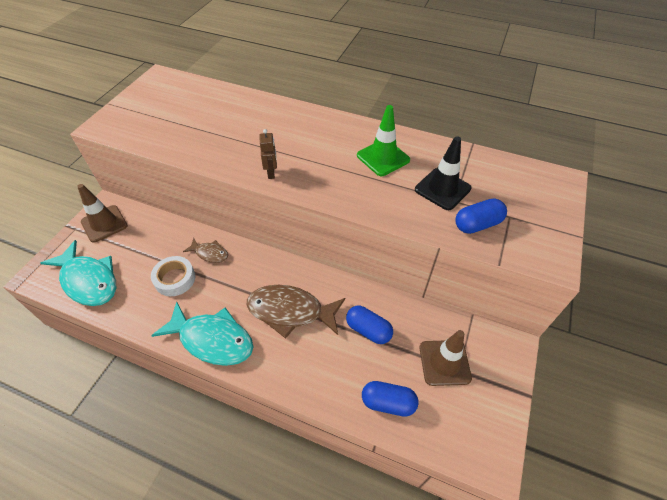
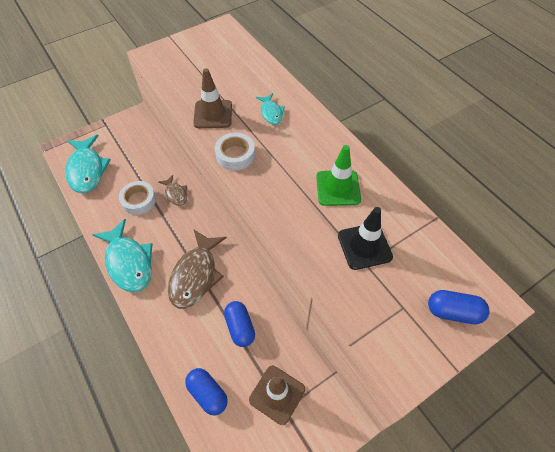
camera: 35 degrees right, 5 degrees up
brown traffic cone [77,184,128,243] -> brown traffic cone moved to [193,68,232,128]
brown fish [247,285,345,339] -> brown fish turned 120 degrees counterclockwise [168,230,227,309]
brown robot [259,129,277,179] -> white tape [215,133,255,171]
blue capsule [455,199,507,234] -> blue capsule moved to [428,290,490,324]
none -> turquoise fish [256,93,285,125]

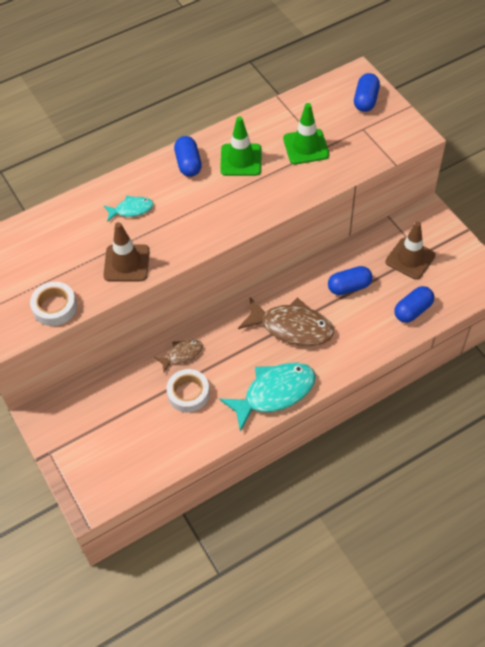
camera: 85 degrees left, 0 degrees up
turquoise fish [65,134,111,193] -> none
white tape [215,133,255,171] -> white tape moved to [30,282,77,326]
black traffic cone [338,207,393,270] -> green traffic cone [283,103,329,164]
none -> blue capsule [174,136,202,177]

